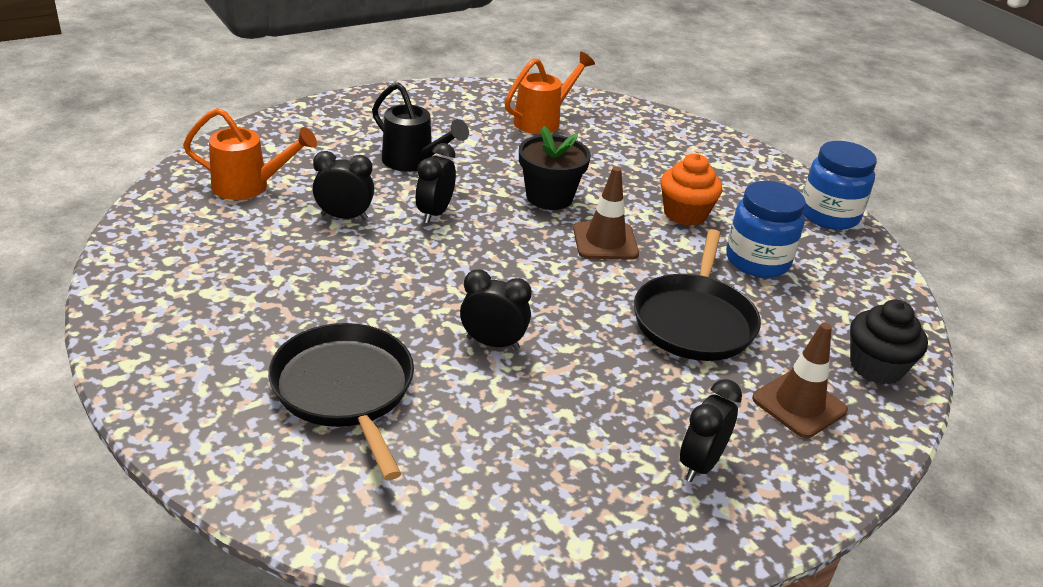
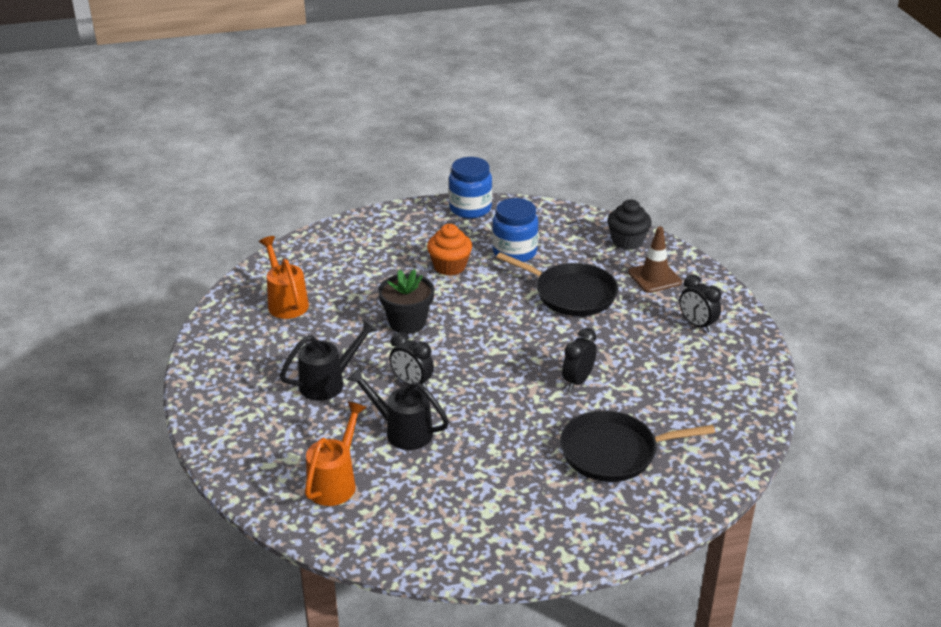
camera: 70 degrees left, 0 degrees up
black clock [313,151,374,220] -> black watering can [347,367,449,450]
brown traffic cone [573,167,639,260] -> none

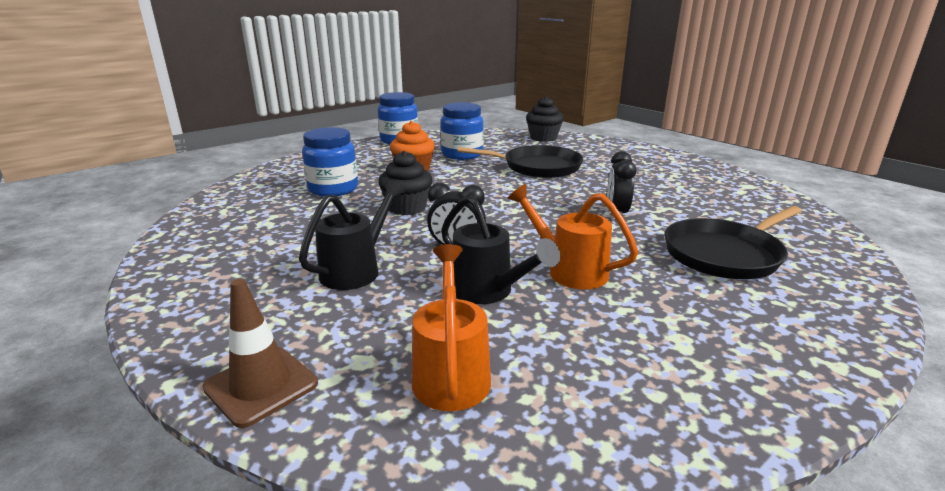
camera: 25 degrees left, 10 degrees down
orange watering can [259,236,309,319] -> orange watering can moved to [507,184,638,290]
black watering can [347,367,449,450] -> black watering can turned 135 degrees counterclockwise [441,195,560,304]
black flower pot [378,269,434,334] -> black cupcake [378,151,433,215]
brown traffic cone [628,226,682,293] -> brown traffic cone moved to [202,279,318,428]
black clock [679,274,721,332] -> none
none -> blue jar [302,127,358,197]

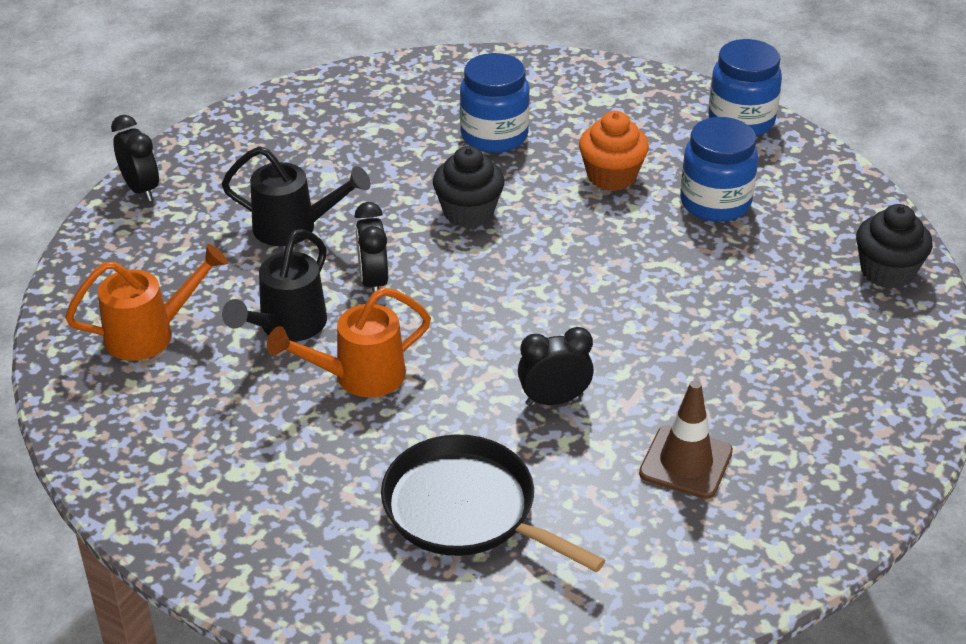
camera: 70 degrees right, 15 degrees up
brown traffic cone [202,279,318,428] -> brown traffic cone moved to [639,380,733,499]
black pan [458,145,583,178] -> none
orange watering can [507,184,638,290] -> orange watering can turned 135 degrees counterclockwise [267,287,431,397]
none -> black clock [111,115,159,201]

